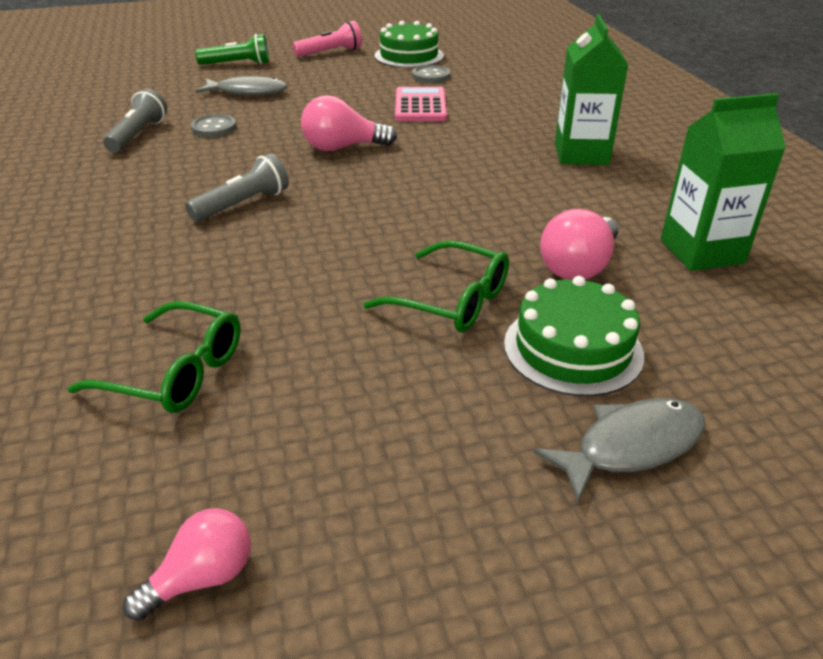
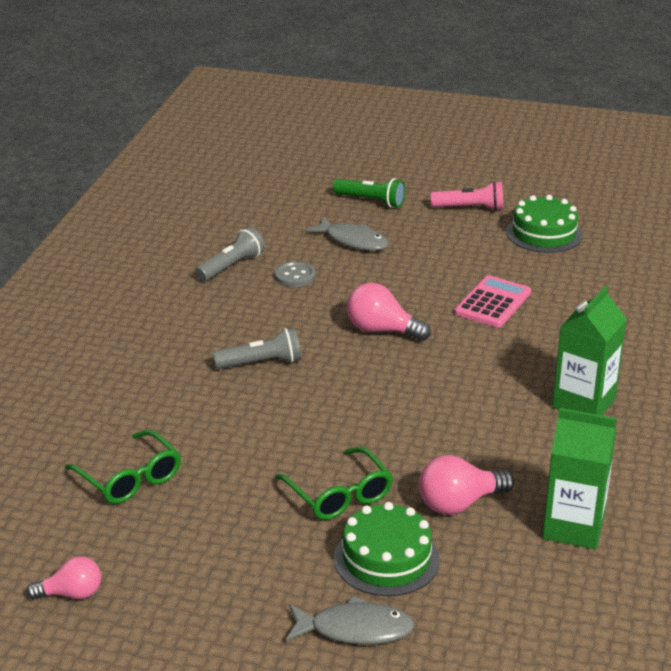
camera: 30 degrees right, 5 degrees down
grey button [412,65,450,83] -> none

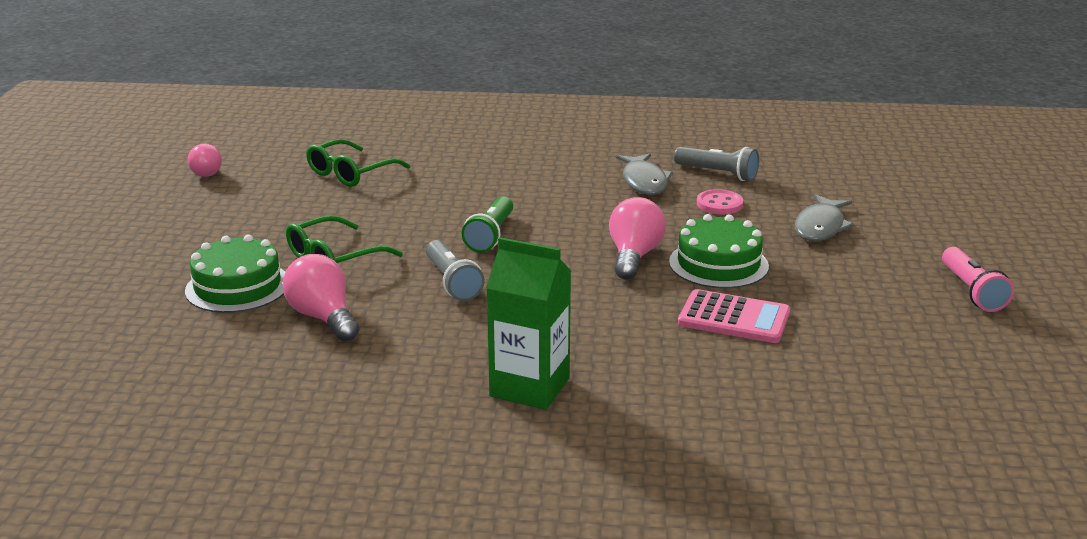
camera: 80 degrees right, 5 degrees down
grey flashlight [213,328,301,369] -> grey flashlight moved to [426,240,485,301]
grey button [275,261,316,287] -> pink button [697,189,743,214]
grey fish [286,596,415,645] -> grey fish moved to [616,154,673,195]
green flashlight [333,178,405,208] -> green flashlight moved to [462,196,513,252]
green cake [506,195,582,253] -> green cake moved to [669,214,769,288]
green carton [542,408,617,549] -> none

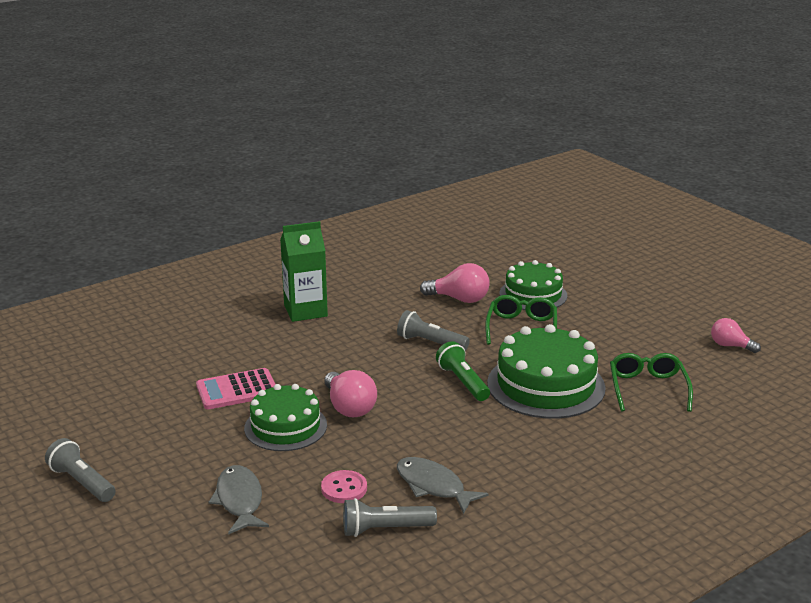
camera: 140 degrees right, 0 degrees up
pink flashlight [942,247,1014,312] -> grey flashlight [45,438,116,502]
none -> green cake [487,324,606,419]

